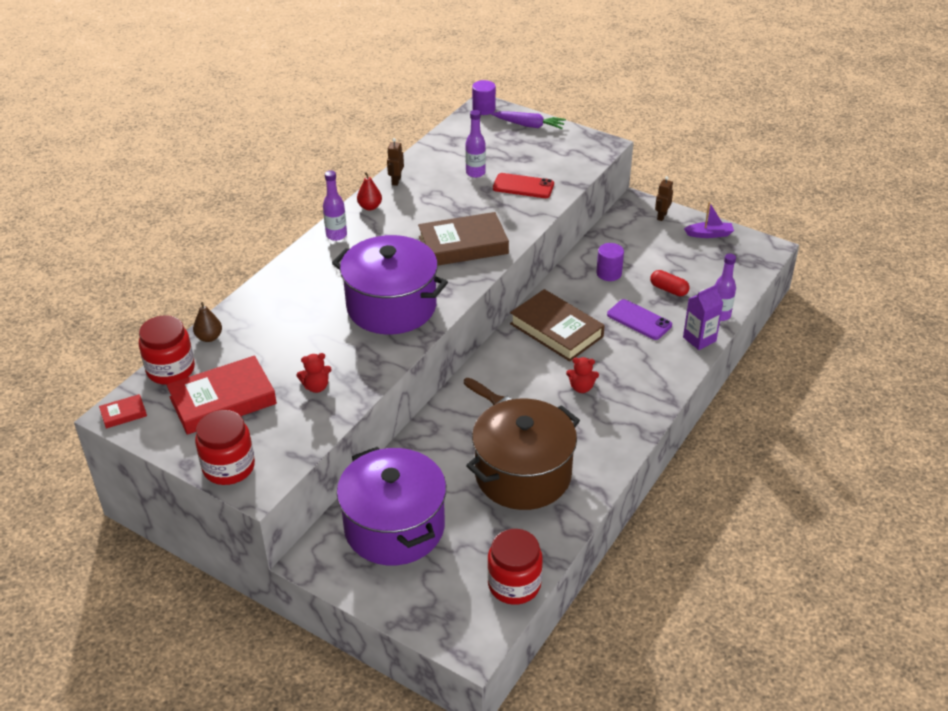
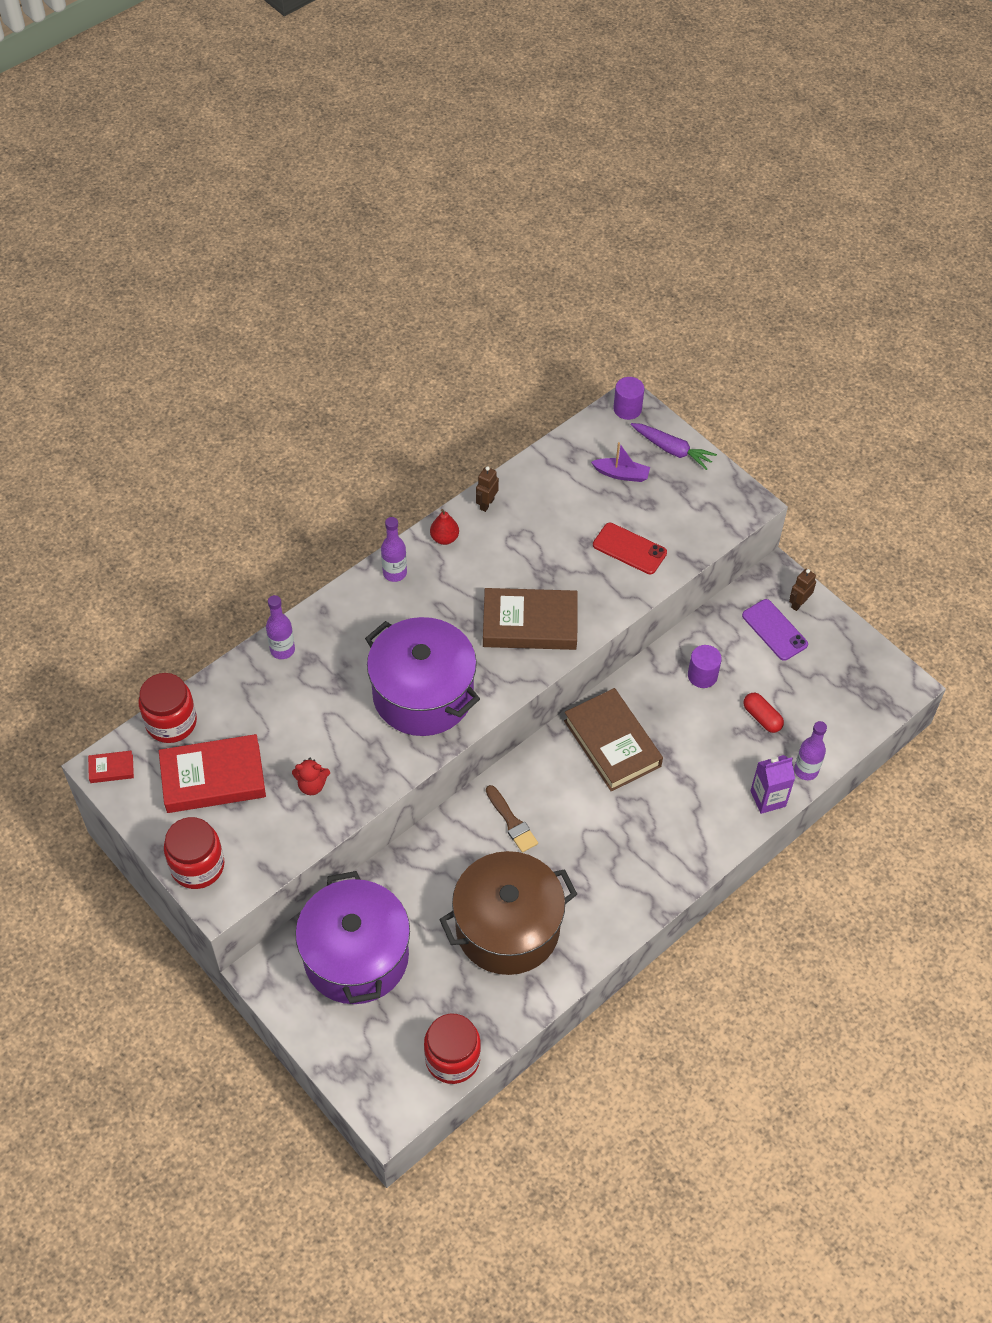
camera: 15 degrees right, 15 degrees up
brown pear [193,302,222,342] -> none
purple bottle [465,110,486,178] -> purple bottle moved to [266,595,295,659]
red teddy bear [566,357,599,393] -> none
purple phone [607,299,672,340] -> purple phone moved to [742,599,808,661]
purple boat [684,202,734,238] -> purple boat moved to [591,442,650,482]

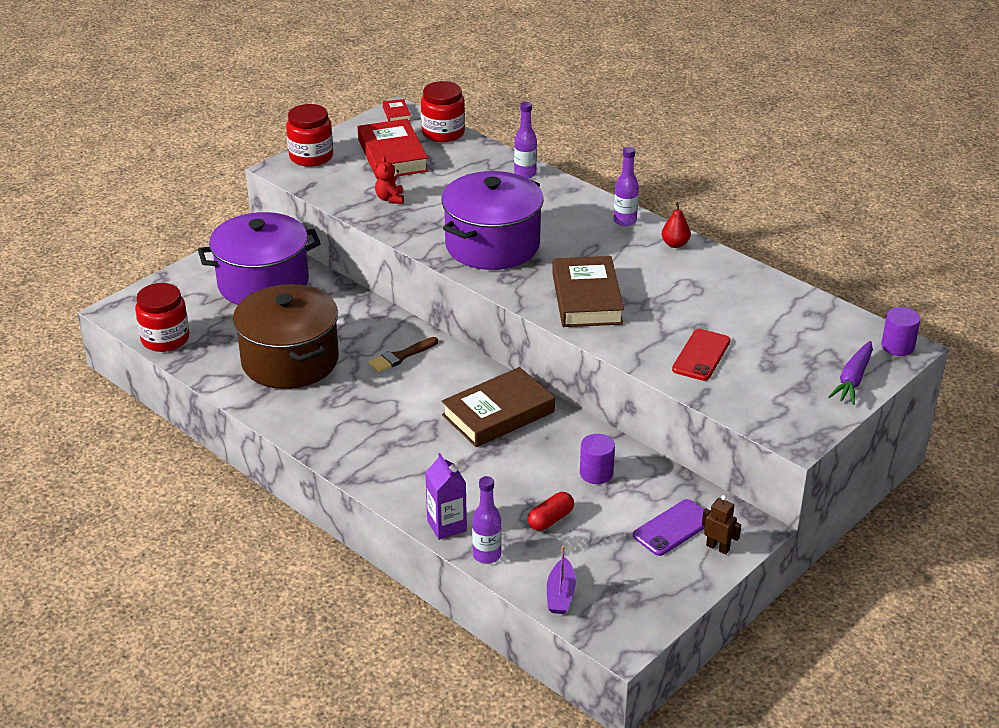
camera: 85 degrees right, 20 degrees down
brown robot [476,466,499,512] -> none
purple boat [591,442,650,482] -> purple boat moved to [547,546,576,614]

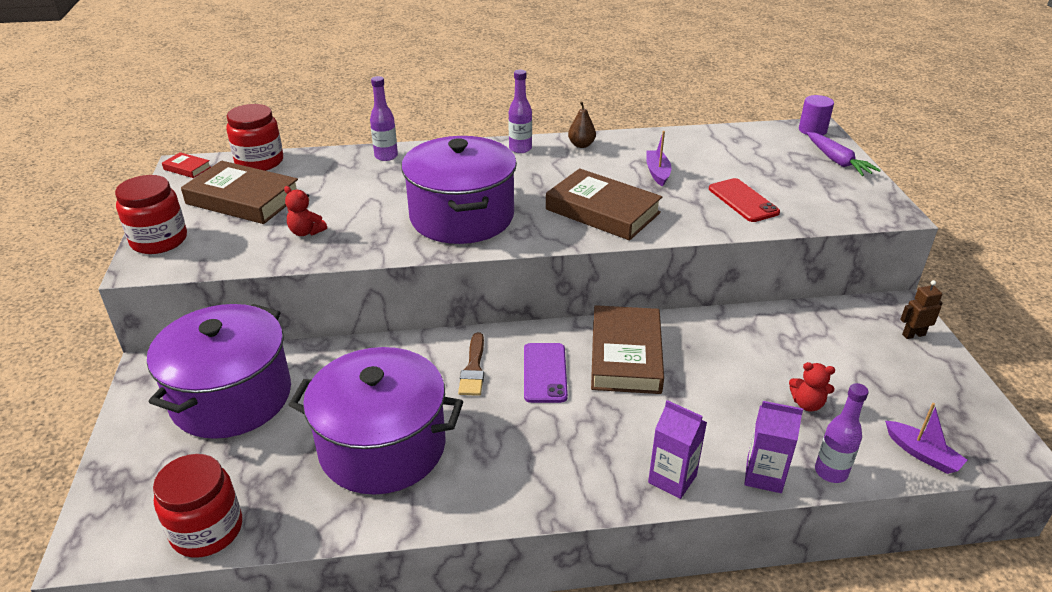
camera: 50 degrees left, 0 degrees up
brown pot [233,284,339,389] -> purple pot [289,347,463,495]
red book [357,119,428,179] -> brown book [181,161,298,224]
red capsule [528,492,574,531] -> red teddy bear [789,362,835,412]
purple cylinder [580,434,615,484] -> none
purple phone [633,499,705,556] -> purple phone moved to [524,343,568,403]
red pear [662,202,691,248] -> brown pear [568,101,596,148]
none -> purple boat [646,131,672,187]
none -> purple carton [648,400,707,499]

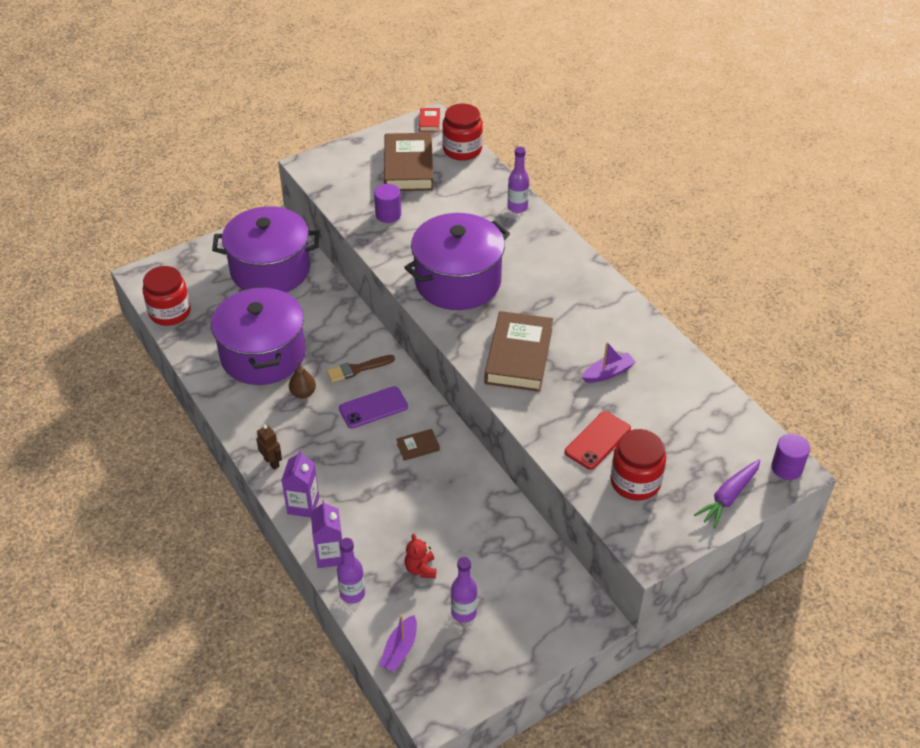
camera: 65 degrees right, 10 degrees up
red jar [115,175,187,254] -> red jar moved to [610,429,666,501]
red teddy bear [284,186,327,236] -> purple cylinder [374,184,401,223]
purple bottle [508,70,532,153] -> purple bottle moved to [451,557,477,623]
brown pear [568,101,596,148] -> brown pear moved to [289,361,316,398]
brown book [591,305,664,394] -> brown book [396,429,440,461], size x0.44
brown robot [900,280,943,339] -> brown robot moved to [256,425,282,470]

